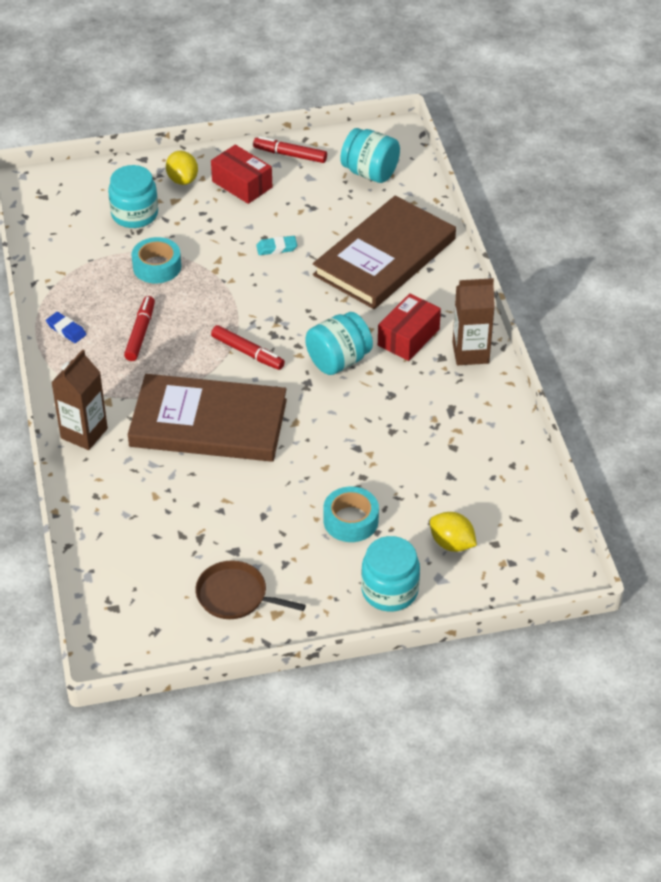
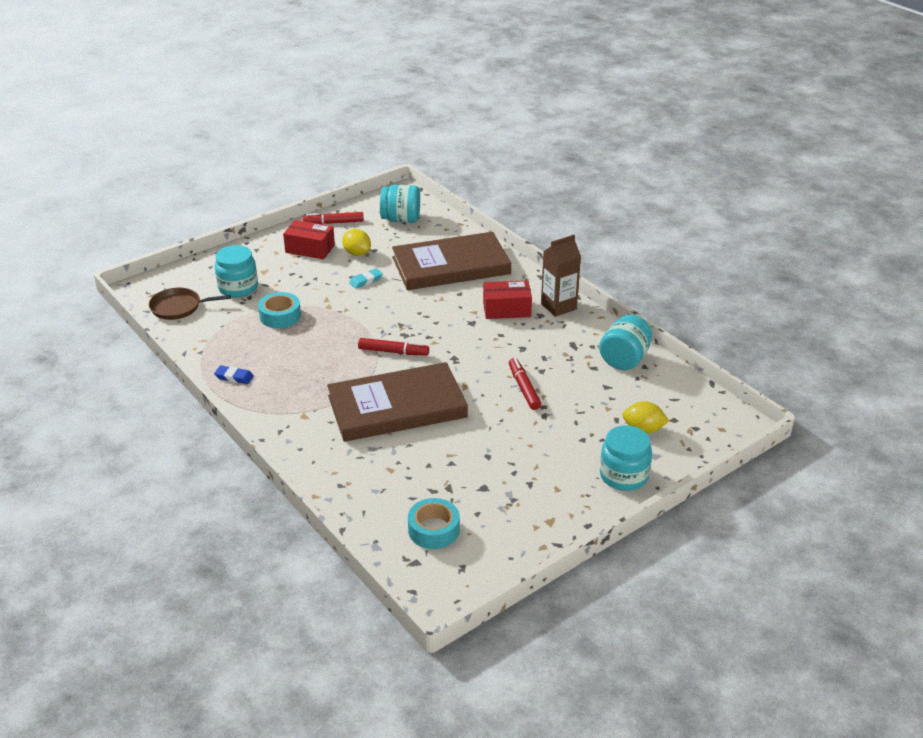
camera: 25 degrees left, 10 degrees down
brown carton [51,349,108,450] -> none
red marker [124,296,155,361] -> red marker moved to [509,358,541,410]
yellow lemon [166,151,198,185] -> yellow lemon moved to [342,229,371,256]
brown pan [195,560,306,619] -> brown pan moved to [149,288,231,320]
turquoise jar [305,312,373,375] -> turquoise jar moved to [599,315,652,370]
brown book [313,196,456,309] -> brown book turned 60 degrees clockwise [392,232,511,290]
turquoise tape [323,487,379,542] -> turquoise tape moved to [408,498,460,549]
red box [378,293,441,361] -> red box turned 75 degrees clockwise [483,280,532,319]

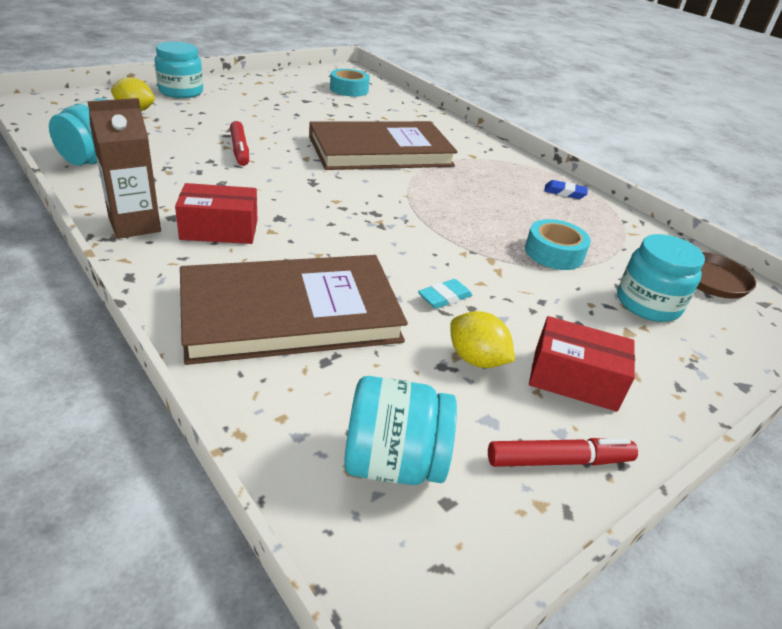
camera: 175 degrees right, 0 degrees up
red marker [358,338,429,356] -> none

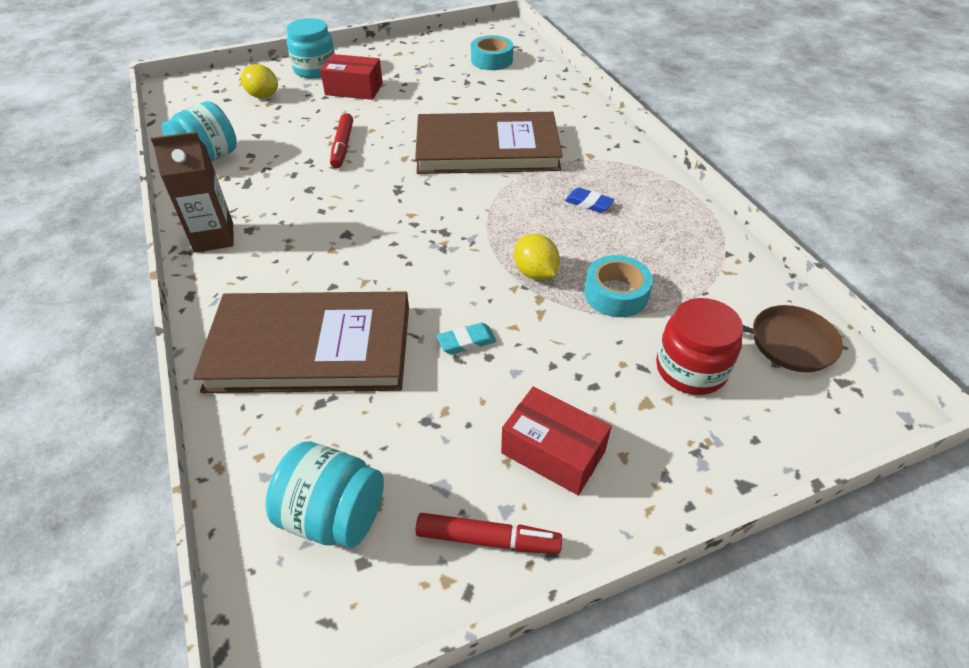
camera: 20 degrees right, 10 degrees up
red box [175,183,257,244] -> red box moved to [320,54,383,100]
yellow lemon [450,311,515,368] -> yellow lemon moved to [514,234,560,280]
blue eraser [544,180,588,199] -> blue eraser moved to [565,187,614,213]
turquoise jar [617,234,705,322] -> red jar [656,298,743,395]

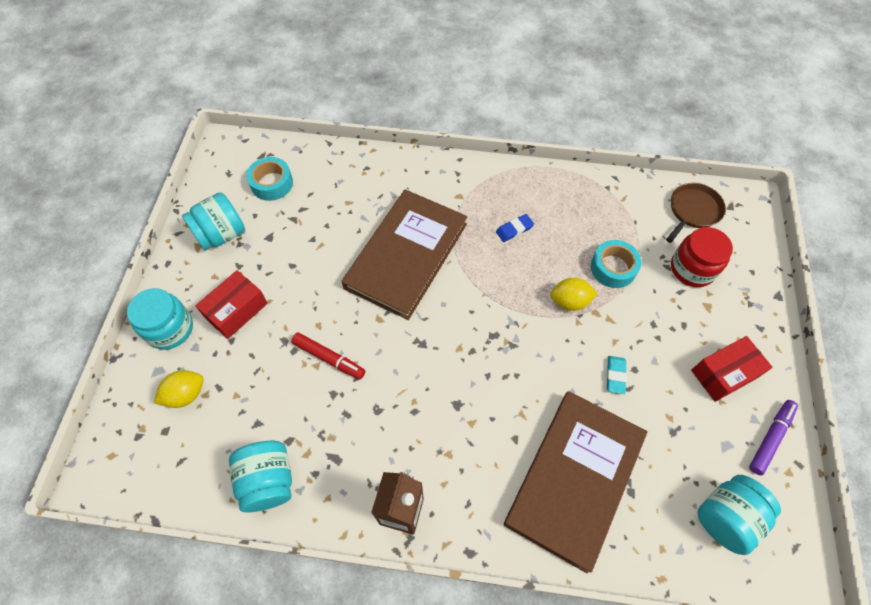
camera: 60 degrees left, 15 degrees up
red marker [415,513,562,554] -> purple marker [749,400,798,475]
none -> turquoise jar [182,192,245,250]

